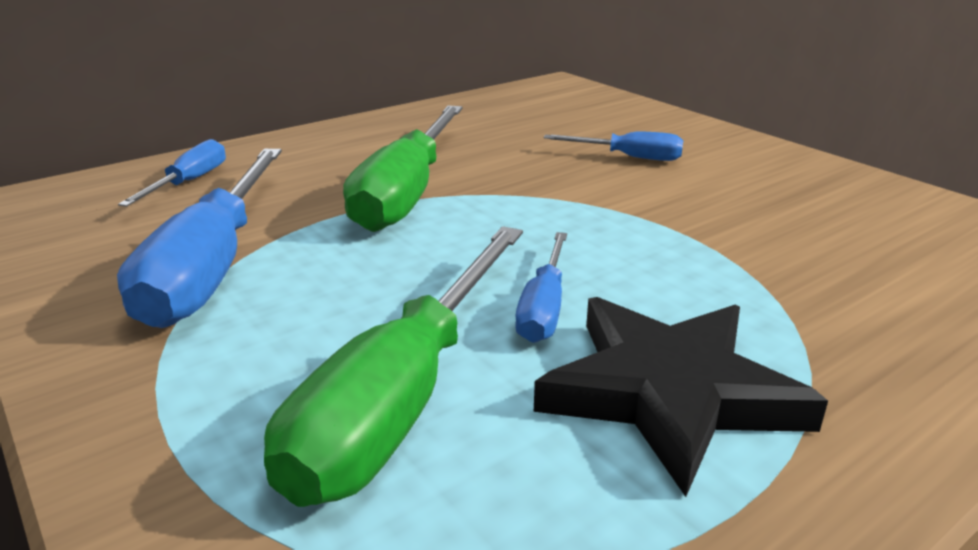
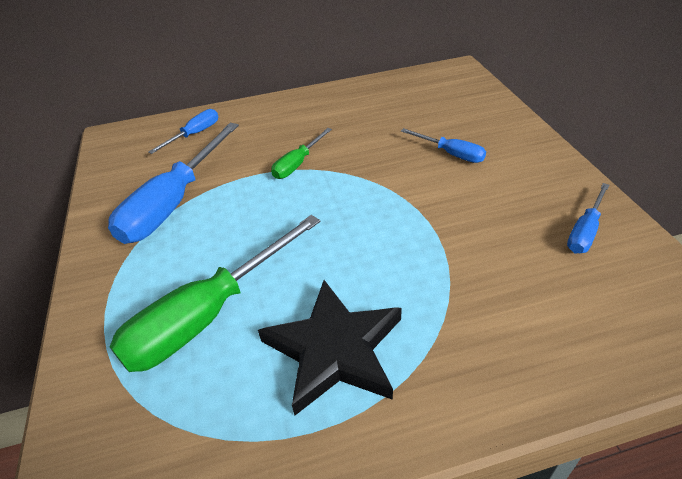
camera: 25 degrees right, 15 degrees up
green screwdriver [343,105,462,232] -> green screwdriver [271,128,332,179], size x0.51
blue screwdriver [515,232,567,343] -> blue screwdriver moved to [567,183,609,254]

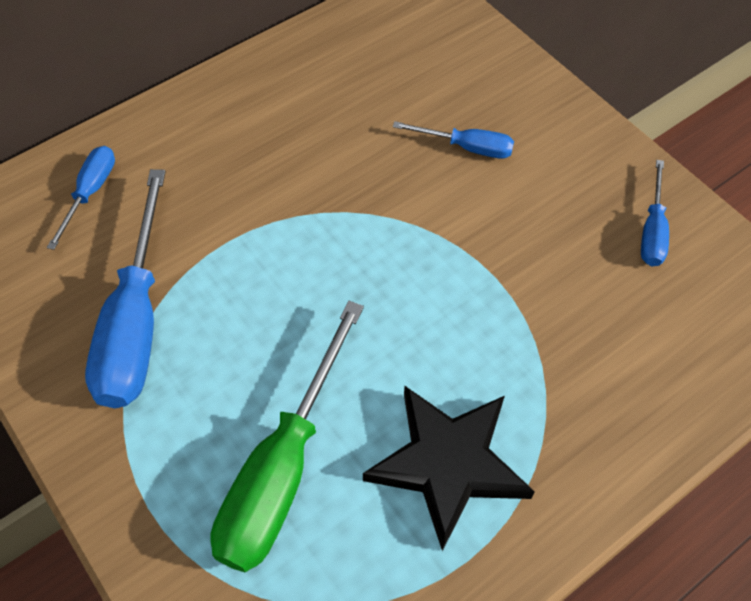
camera: 25 degrees left, 15 degrees up
green screwdriver [271,128,332,179] -> none

